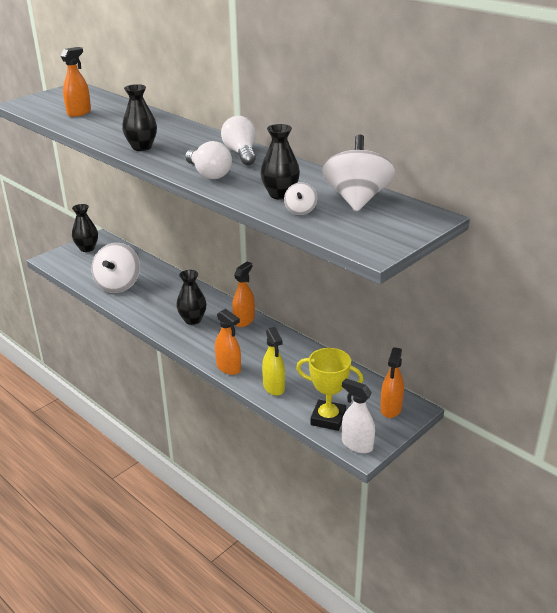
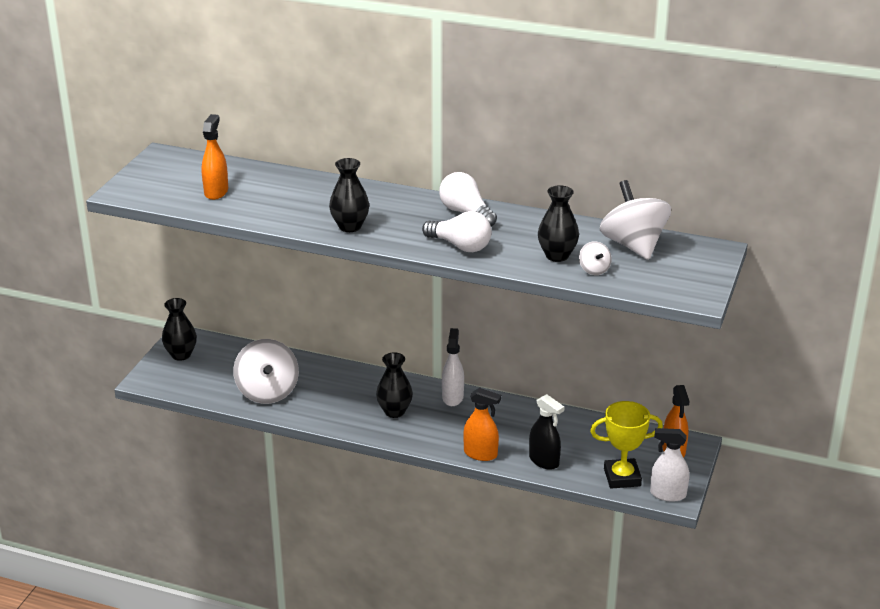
camera: 25 degrees left, 0 degrees up
orange spray bottle [232,262,255,327] -> white spray bottle [442,328,464,406]
yellow spray bottle [262,327,285,396] -> black spray bottle [529,394,564,470]

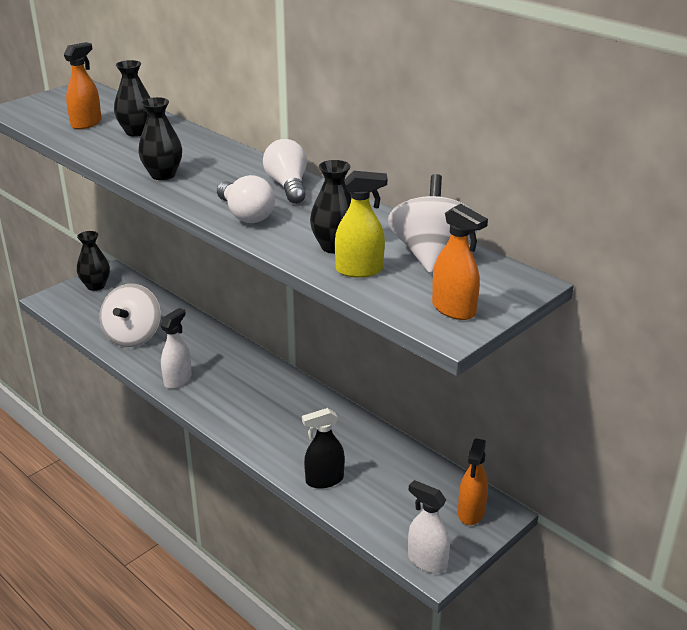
camera: 25 degrees right, 0 degrees up
black vase [376,352,413,418] -> black vase moved to [114,60,150,137]
white spray bottle [442,328,464,406] -> white spray bottle moved to [160,308,192,389]
orange spray bottle [463,388,501,461] -> orange spray bottle moved to [432,204,488,320]
black spray bottle [529,394,564,470] -> black spray bottle turned 90 degrees clockwise [302,408,345,489]
white spinning top [579,241,612,275] -> yellow spray bottle [335,171,387,278]
yellow trophy [590,401,663,489] -> none

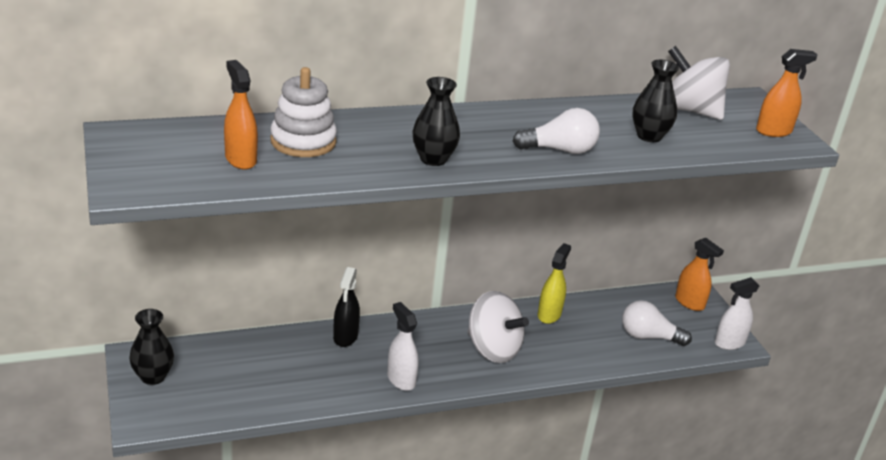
camera: 65 degrees left, 0 degrees up
white spinning top [100,284,161,347] -> white spinning top moved to [467,291,529,363]
black vase [114,60,150,137] -> white stacking toy [270,67,337,157]
white light bulb [263,139,307,204] -> white light bulb moved to [622,300,692,346]
black spray bottle [302,408,345,489] -> black spray bottle moved to [333,267,360,347]
yellow spray bottle [335,171,387,278] -> yellow spray bottle moved to [538,243,571,324]

